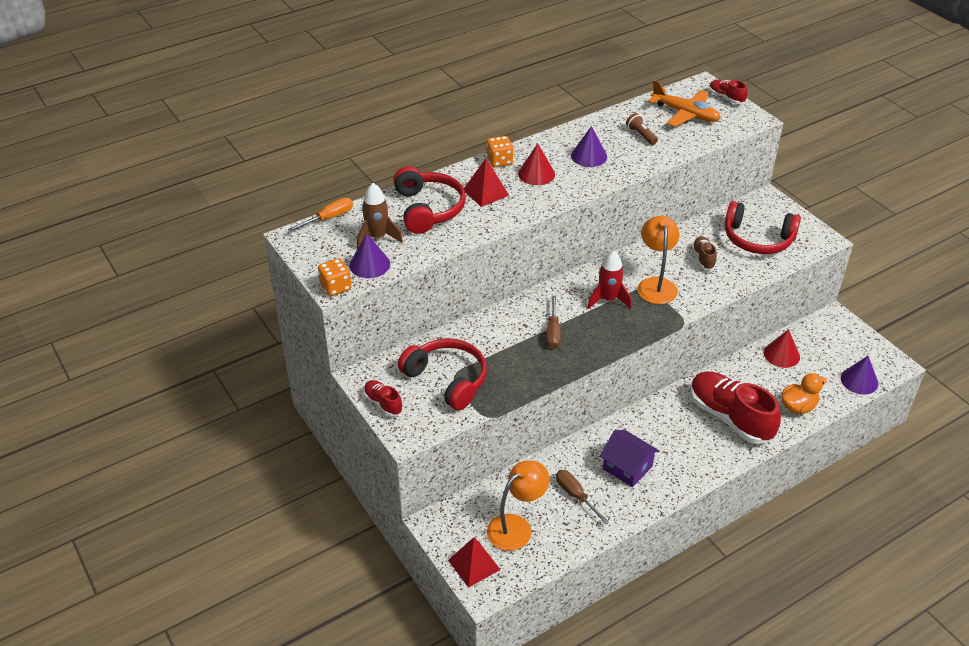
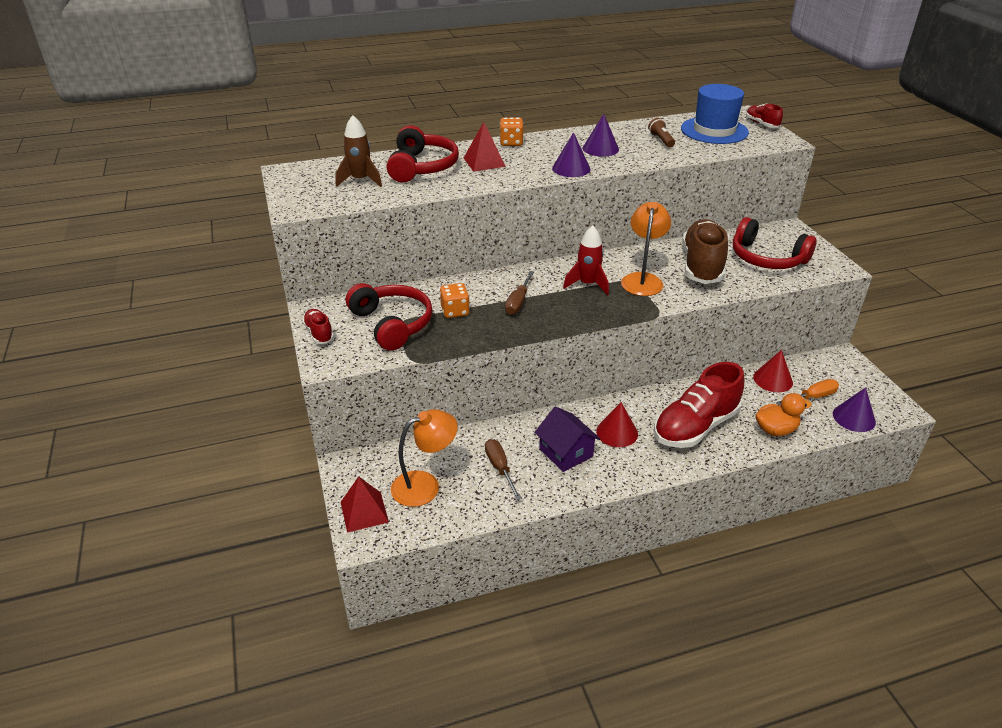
camera: 15 degrees right, 5 degrees down
orange screwdriver [288,198,353,232] -> orange screwdriver moved to [776,379,839,406]
orange dice [318,258,352,296] -> orange dice moved to [440,283,470,318]
purple cone [349,234,390,278] -> purple cone moved to [552,132,591,177]
red cone [518,144,555,185] -> red cone moved to [596,402,638,447]
orange plane [648,80,720,127] -> blue hat [681,84,749,144]
red shoe [690,371,781,444] -> red shoe turned 105 degrees counterclockwise [654,362,745,448]
brown shoe [692,236,717,270] -> brown shoe [682,219,728,284], size x2.13

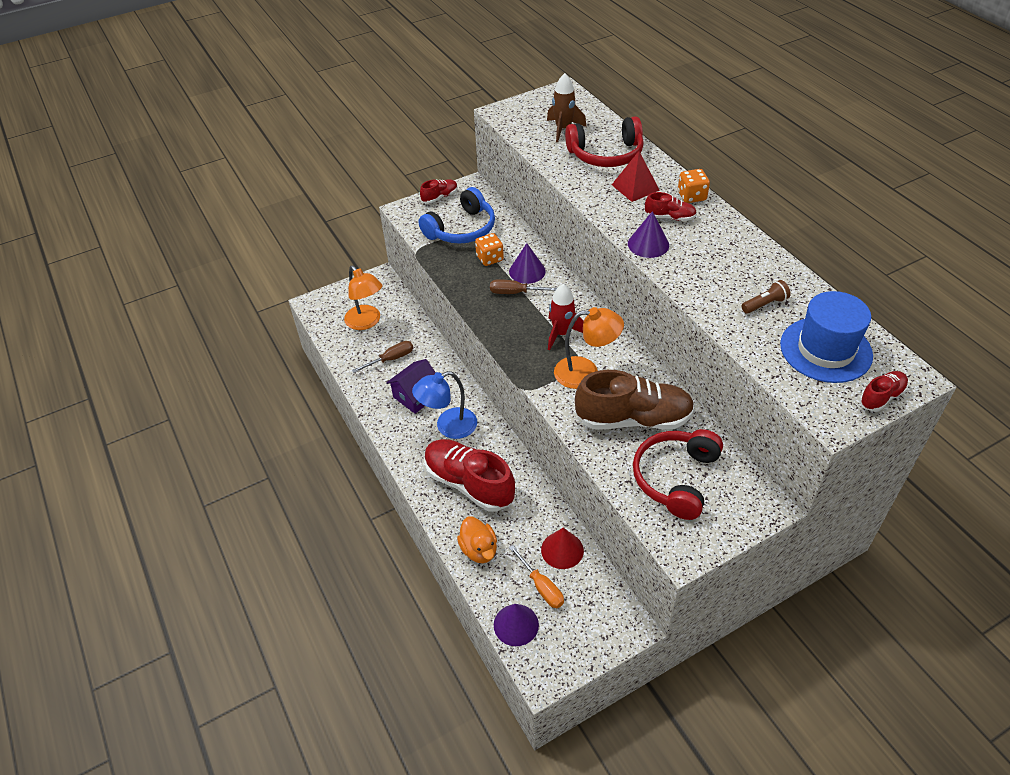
camera: 80 degrees right, 10 degrees up
red pyramid [341,477,389,533] -> none
red headphones [346,283,432,351] -> blue headphones [418,187,495,244]
purple cone [582,114,619,157] -> purple cone moved to [509,243,546,284]
red cone [596,402,638,447] -> blue lamp [412,371,477,439]
none -> red shoe [645,192,697,221]

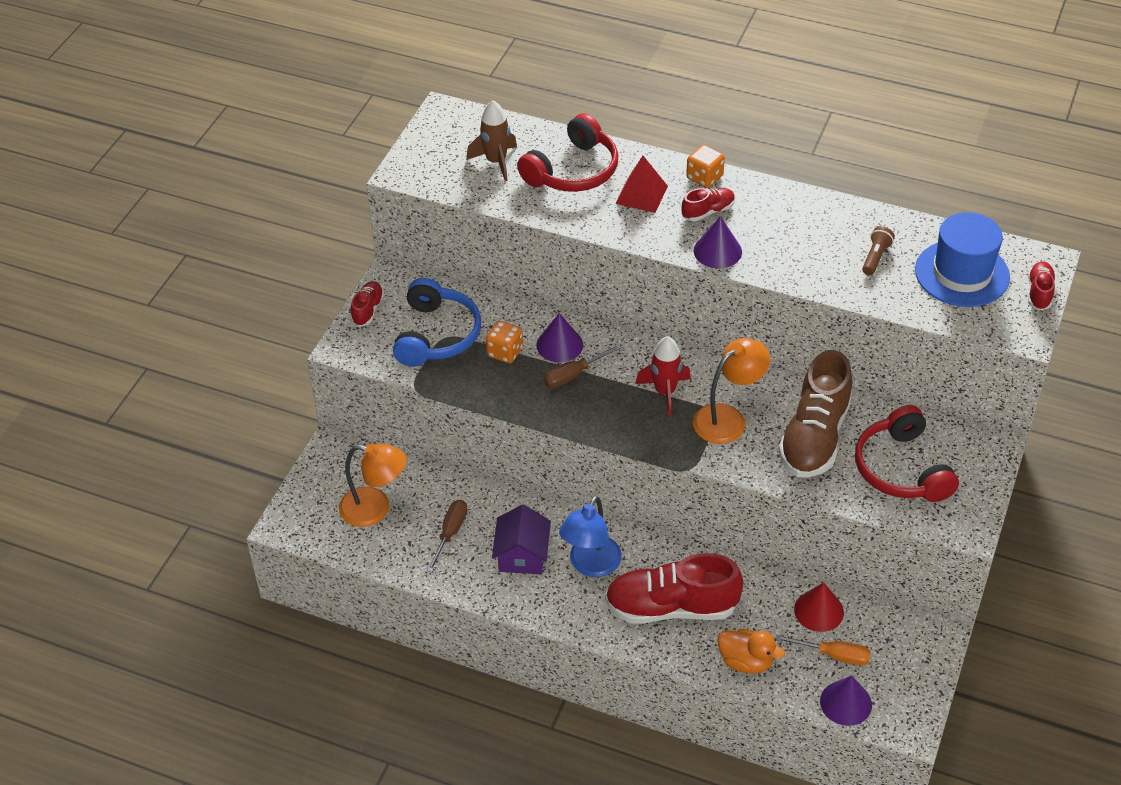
camera: 40 degrees left, 0 degrees up
brown shoe [575,370,695,430] -> brown shoe turned 150 degrees clockwise [778,350,852,477]

